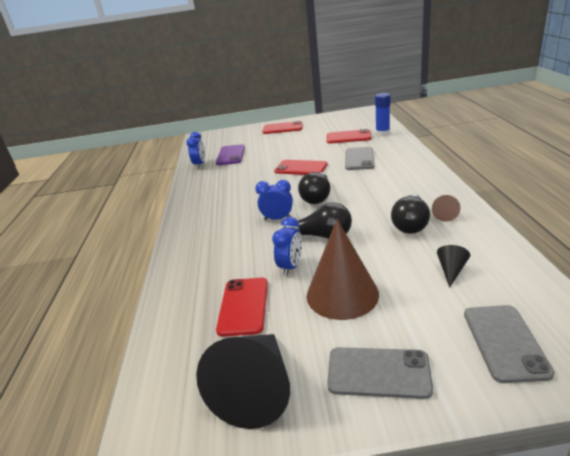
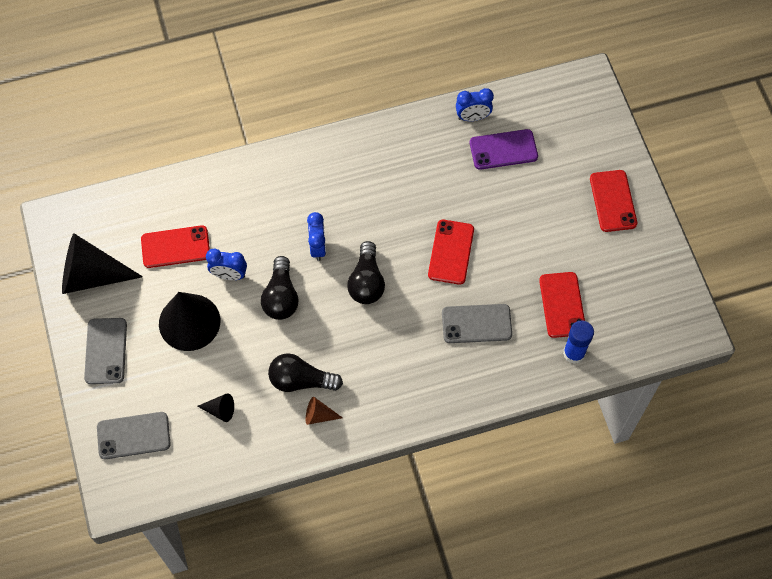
camera: 75 degrees right, 35 degrees up
black light bulb [298,172,330,204] -> black light bulb turned 90 degrees counterclockwise [347,241,385,304]
brown cone [306,219,379,320] -> black cone [159,292,220,351]

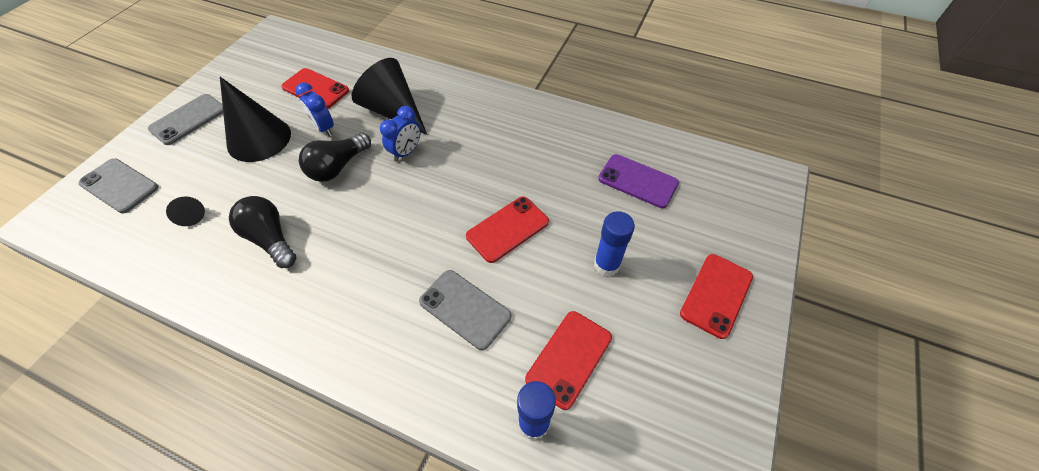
camera: 40 degrees right, 10 degrees down
black cone [62,233,143,294] -> black cone moved to [352,58,427,135]
brown cone [306,397,343,425] -> none
black light bulb [347,241,385,304] -> none
blue clock [456,88,494,121] -> none
none -> blue glue stick [594,211,635,276]

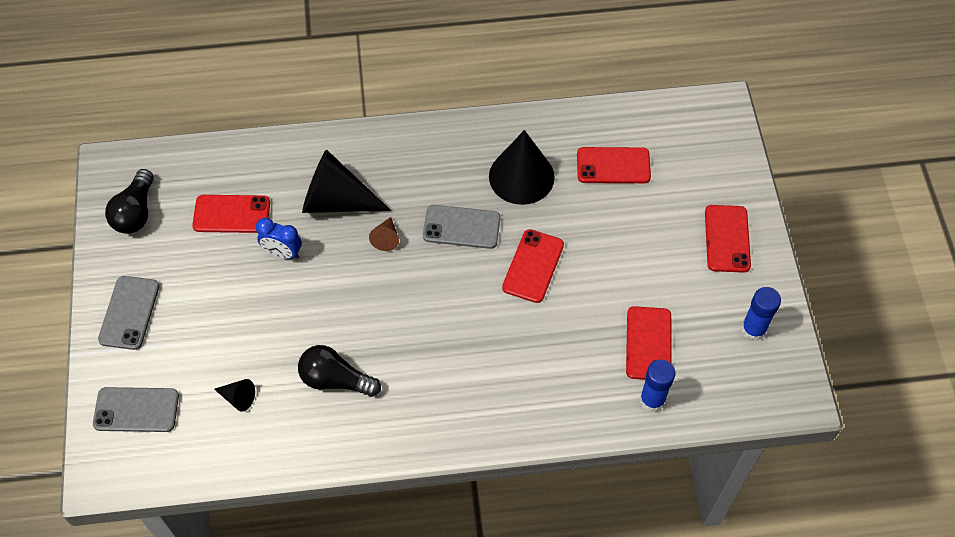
camera: 30 degrees left, 5 degrees up
black cone [220,77,291,162] -> black cone moved to [489,130,555,205]
black light bulb [299,133,371,182] -> black light bulb moved to [105,169,154,234]
blue clock [380,106,421,162] -> brown cone [369,217,399,251]
grey phone [419,270,511,350] -> grey phone moved to [423,205,500,249]
blue glue stick [594,211,635,276] -> blue glue stick moved to [741,287,781,341]
purple phone [598,154,679,208] -> red phone [577,147,651,183]

